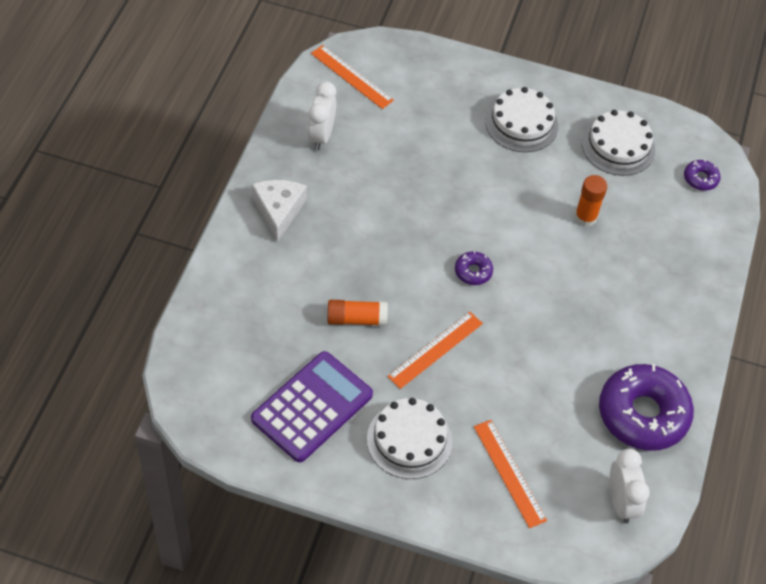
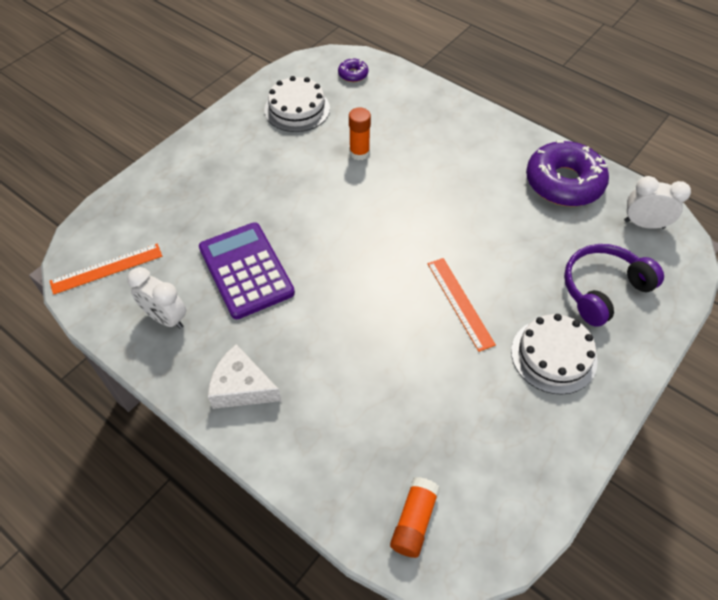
camera: 65 degrees left, 0 degrees up
purple calculator [251,351,373,462] -> purple calculator moved to [199,222,295,319]
orange glue stick [327,300,388,326] -> orange glue stick moved to [390,477,440,558]
purple donut [455,251,493,285] -> none
orange ruler [474,420,547,528] -> purple headphones [564,244,664,327]
white cake [485,87,558,152] -> none

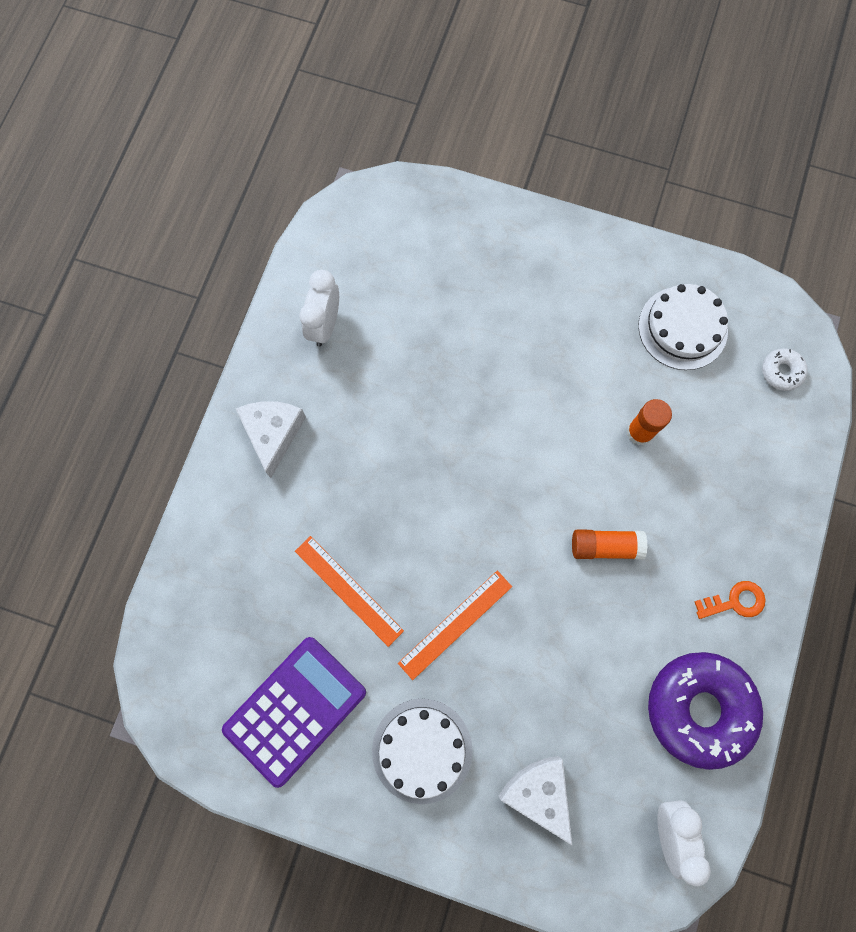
camera: 70 degrees right, 20 degrees up
orange ruler [50,244,162,295] -> orange ruler moved to [295,536,404,647]
purple calculator [199,222,295,319] -> purple calculator moved to [222,637,366,788]
purple donut [338,58,368,82] -> white donut [762,348,808,391]
orange glue stick [390,477,440,558] -> orange glue stick moved to [572,529,647,559]
purple headphones [564,244,664,327] -> white cheese [499,756,572,845]
none -> orange key [694,581,766,619]

